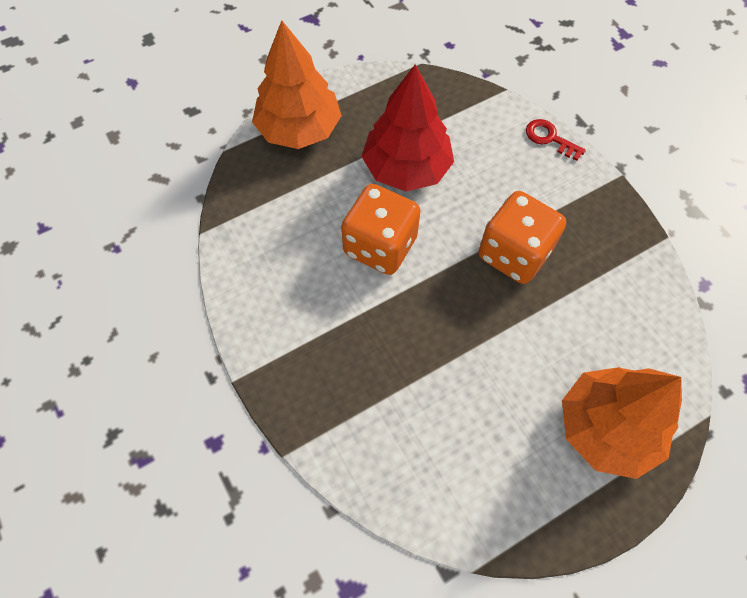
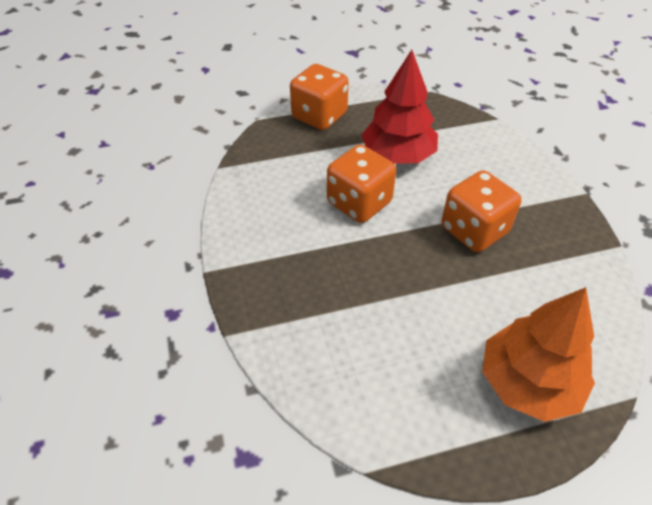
camera: 15 degrees right, 15 degrees down
orange tree [252,20,342,149] -> orange dice [290,64,349,130]
red key [526,119,586,161] -> none

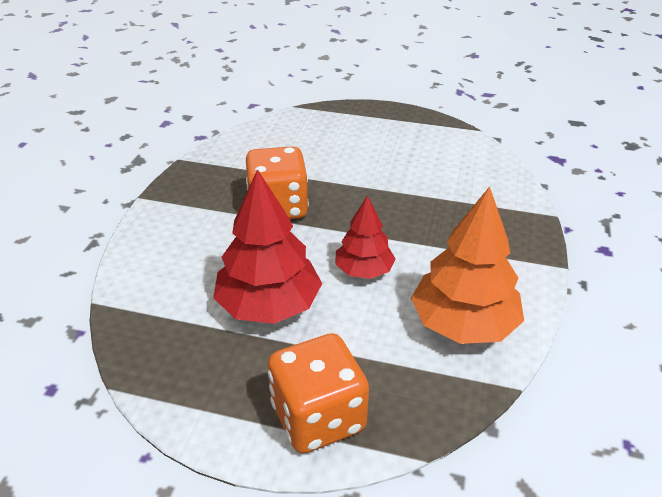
camera: 150 degrees left, 10 degrees down
orange dice [327,145,396,223] -> red tree [335,195,396,279]
orange tree [482,287,595,422] -> orange tree moved to [411,186,524,344]

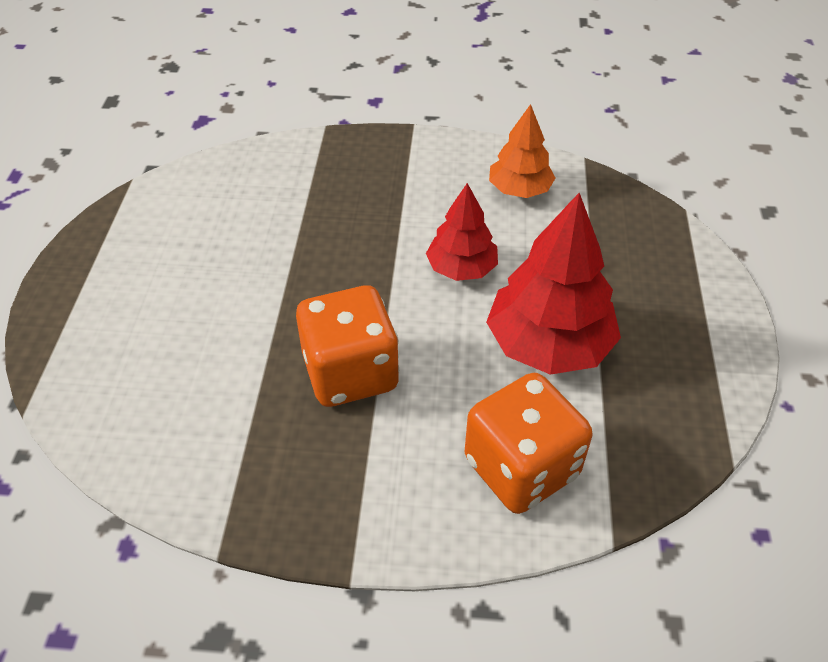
camera: 100 degrees left, 10 degrees up
orange dice [268,333,369,453] -> orange dice moved to [465,373,592,514]
orange tree [411,186,524,344] -> orange tree [489,104,555,198], size x0.60

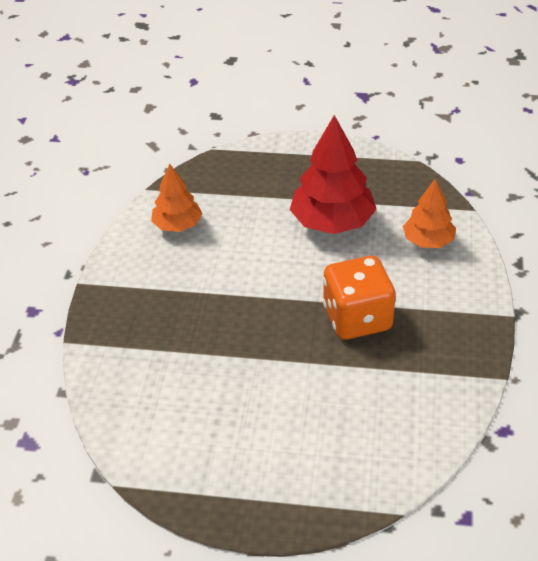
camera: 85 degrees left, 5 degrees down
red tree [426,183,498,281] -> none
orange dice [465,373,592,514] -> orange tree [403,179,456,248]

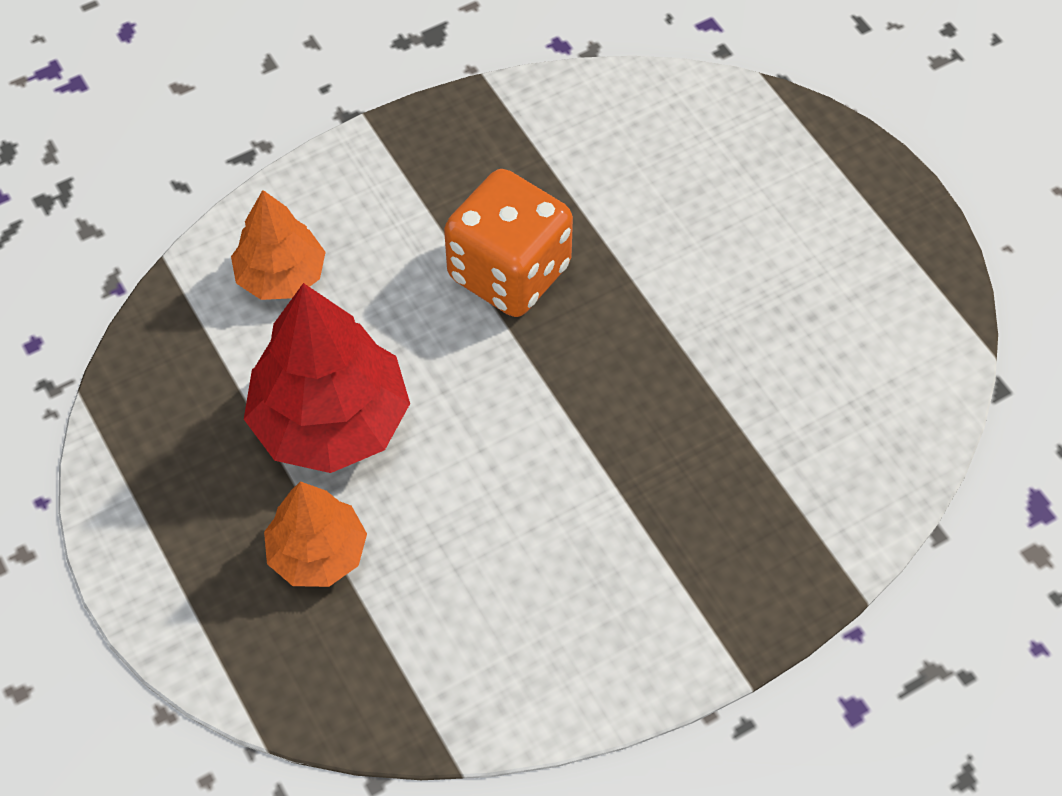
camera: 130 degrees left, 15 degrees up
orange tree [151,164,202,232] -> orange tree moved to [264,481,367,587]

